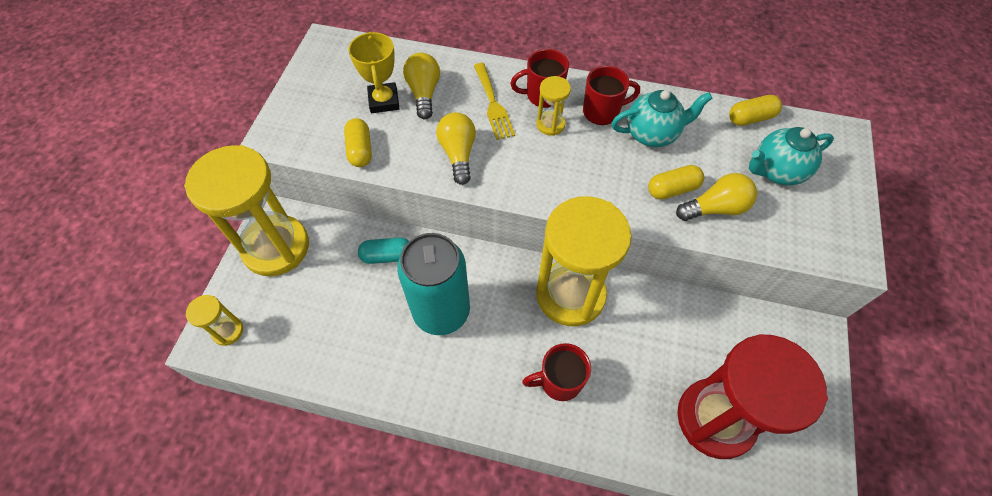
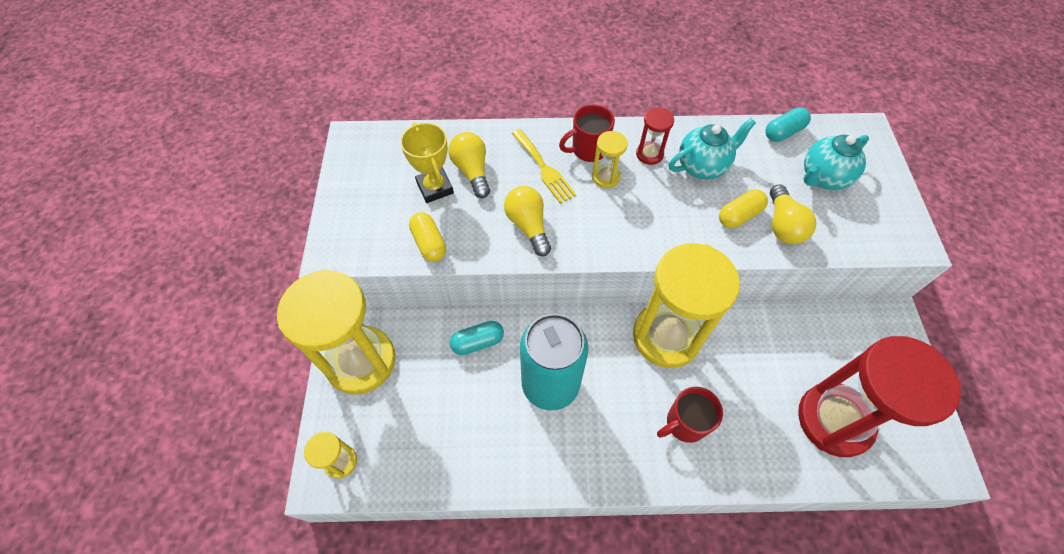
camera: 15 degrees left, 0 degrees up
red mug [583,66,640,125] -> red hourglass [636,108,674,165]
yellow light bulb [676,173,757,221] -> yellow light bulb turned 120 degrees clockwise [770,184,816,244]
yellow capsule [729,95,782,126] -> turquoise capsule [766,107,811,142]

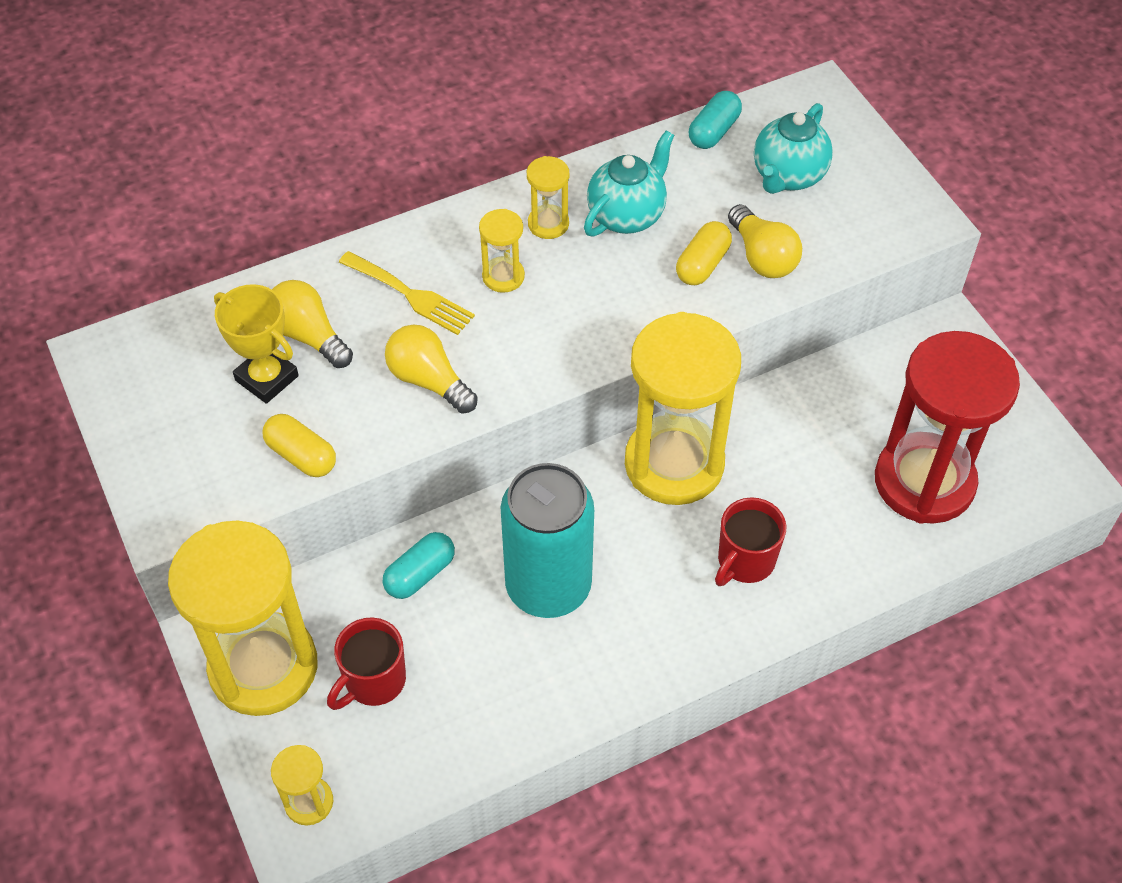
camera: 25 degrees left, 5 degrees down
red mug [559,104,615,162] -> red mug moved to [327,617,406,710]
red hourglass [636,108,674,165] -> yellow hourglass [527,156,569,239]

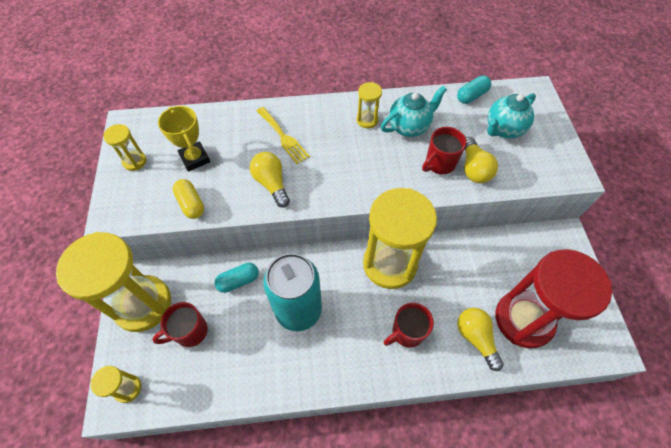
camera: 20 degrees right, 5 degrees up
yellow light bulb [272,280,353,368] -> yellow light bulb moved to [457,308,504,371]
yellow hourglass [479,209,525,293] -> yellow hourglass moved to [103,124,146,171]
yellow capsule [676,221,732,285] -> red mug [422,127,467,174]

